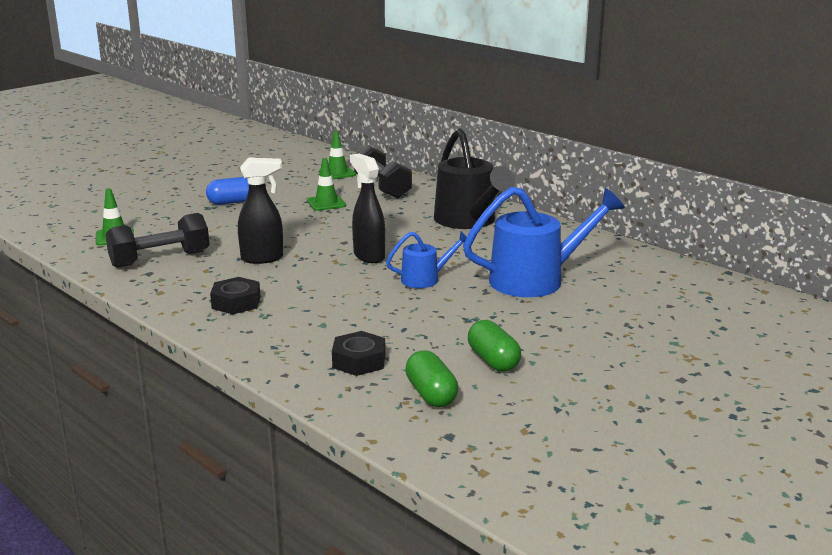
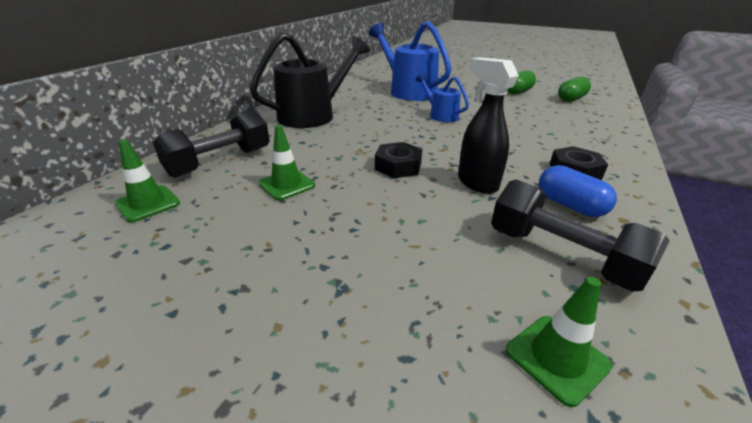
camera: 110 degrees left, 10 degrees up
blue capsule [206,177,249,205] -> blue capsule moved to [539,165,617,217]
black nut [332,331,386,376] -> black nut moved to [375,142,422,178]
black spray bottle [350,153,385,263] -> none

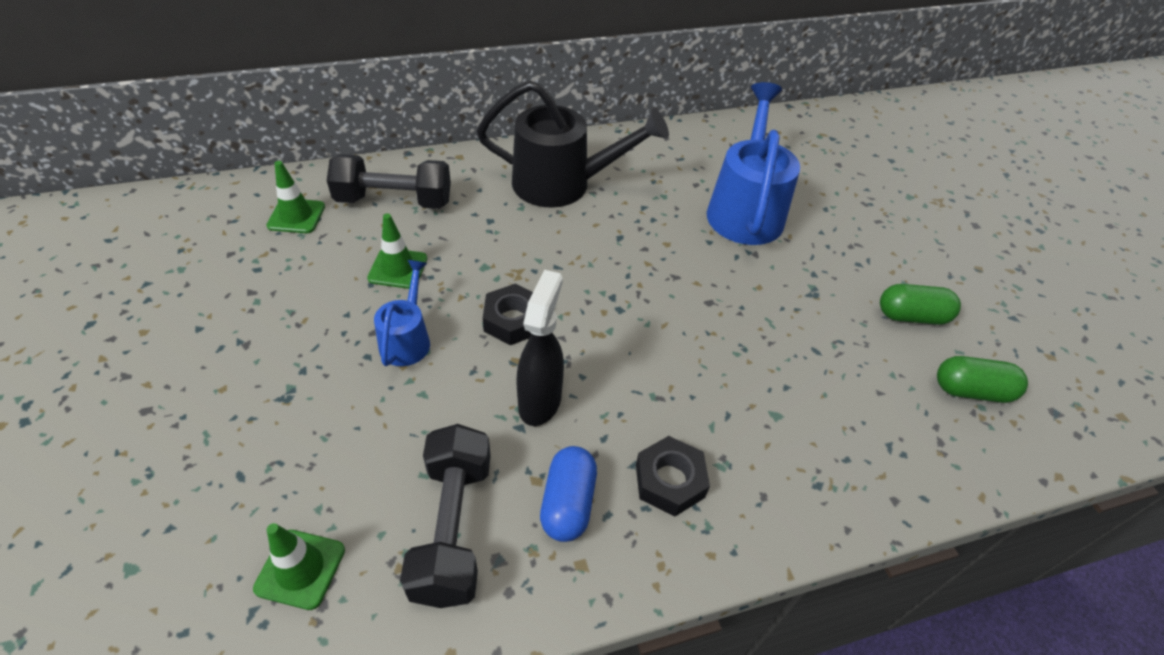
camera: 45 degrees right, 15 degrees up
blue watering can [415,73,469,122] -> blue watering can moved to [374,260,430,366]

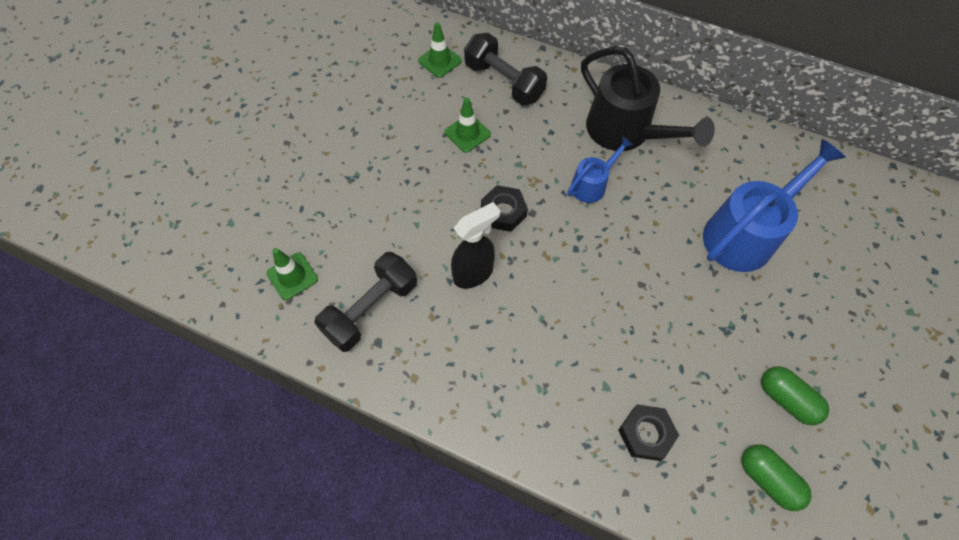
camera: 45 degrees right, 15 degrees up
blue watering can [374,260,430,366] -> blue watering can moved to [567,136,633,203]
blue capsule [540,446,597,542] -> none
black nut [636,436,710,516] -> black nut moved to [618,404,679,461]

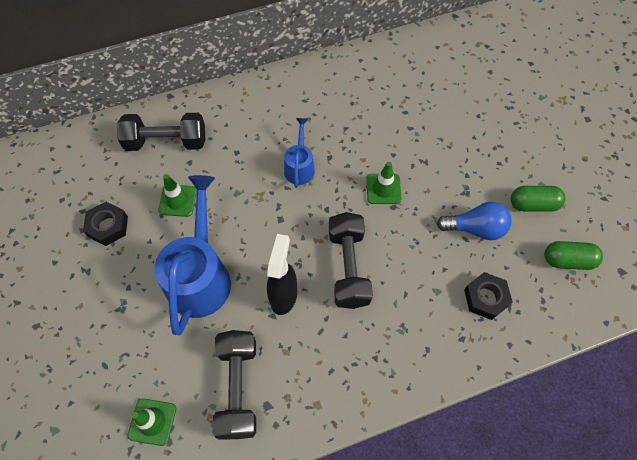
camera: 45 degrees left, 0 degrees up
green traffic cone [418,22,462,78] -> green traffic cone moved to [366,162,402,204]
black nut [481,185,528,232] -> black nut moved to [83,202,128,246]
black watering can [581,46,715,151] -> none
blue watering can [703,139,846,272] -> blue watering can moved to [154,175,231,335]
none -> black dumbbell [329,212,373,309]
none -> blue light bulb [437,202,511,240]

